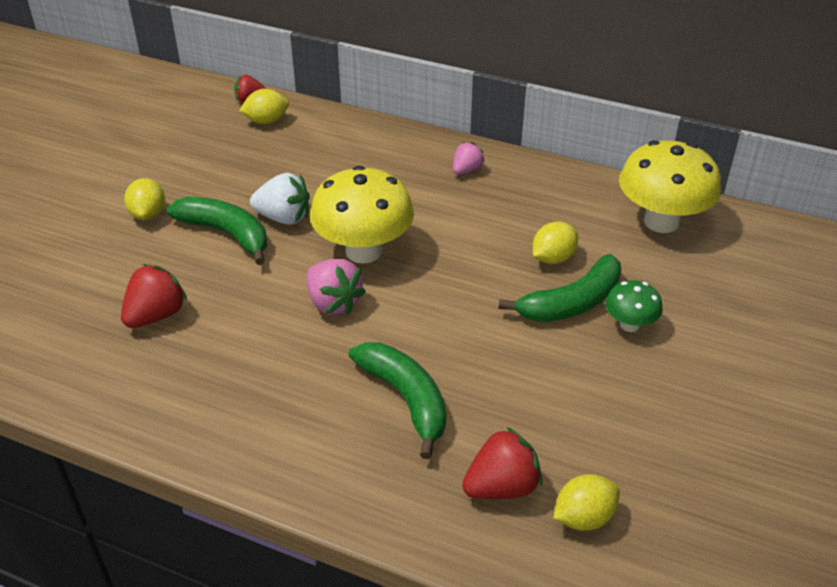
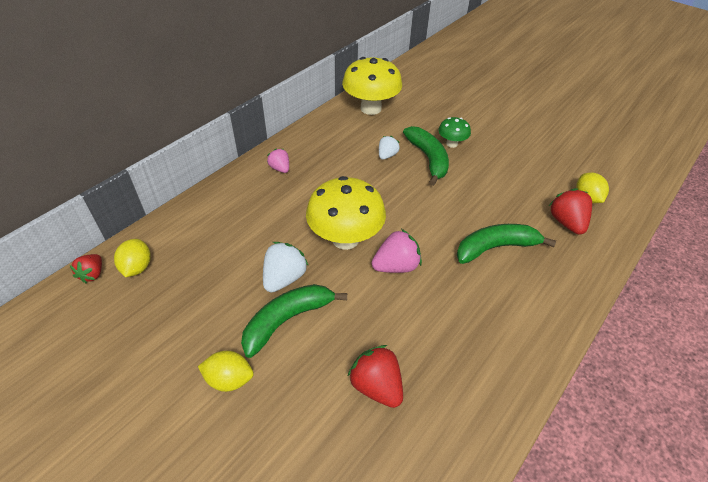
camera: 75 degrees left, 5 degrees up
yellow lemon [533,221,578,264] -> white strawberry [379,136,400,160]

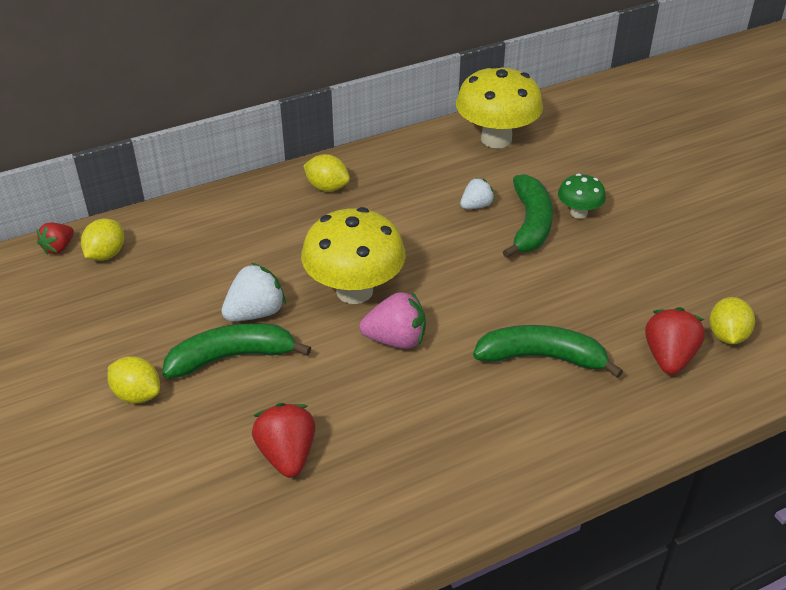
camera: 25 degrees right, 5 degrees down
pink strawberry [267,149,289,173] -> yellow lemon [303,154,350,192]

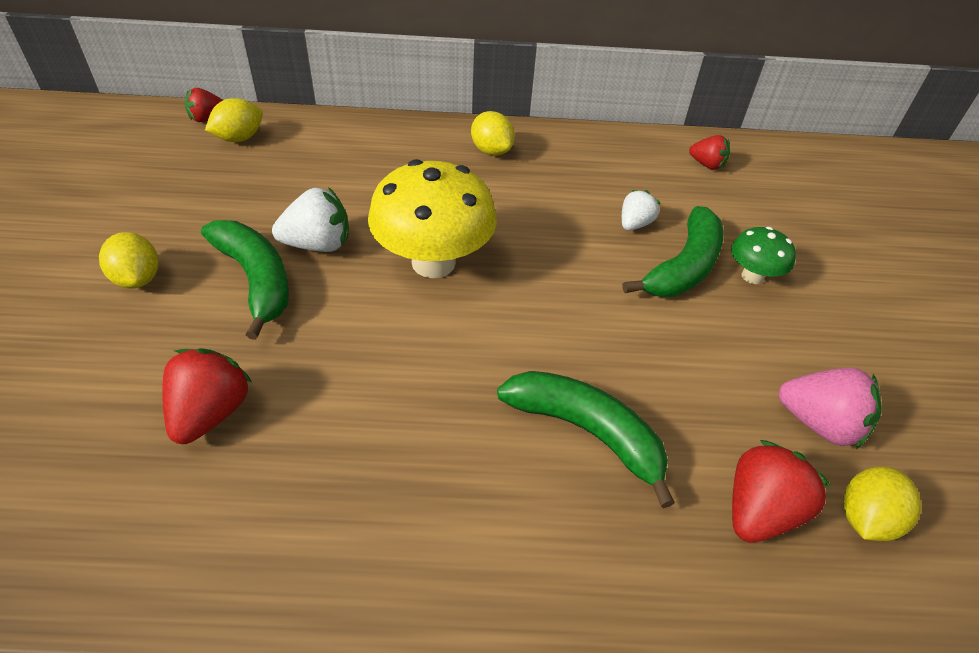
camera: 25 degrees right, 5 degrees up
green banana [162,323,311,378] -> green banana turned 45 degrees clockwise [201,220,289,340]
pink strawberry [359,292,426,349] -> pink strawberry moved to [779,368,882,449]
yellow mushroom [456,65,543,148] -> red strawberry [689,135,730,170]
white strawberry [460,178,495,209] -> white strawberry turned 45 degrees counterclockwise [622,190,660,231]

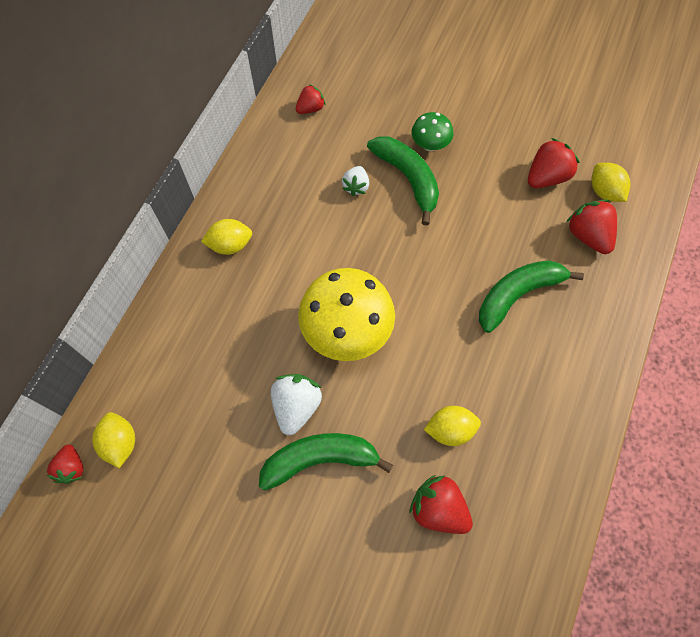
camera: 65 degrees left, 20 degrees up
yellow lemon [99,232,158,288] -> yellow lemon moved to [424,406,481,446]
white strawberry [622,190,660,231] -> white strawberry turned 135 degrees counterclockwise [342,166,369,196]
pink strawberry [779,368,882,449] -> red strawberry [528,138,580,188]

